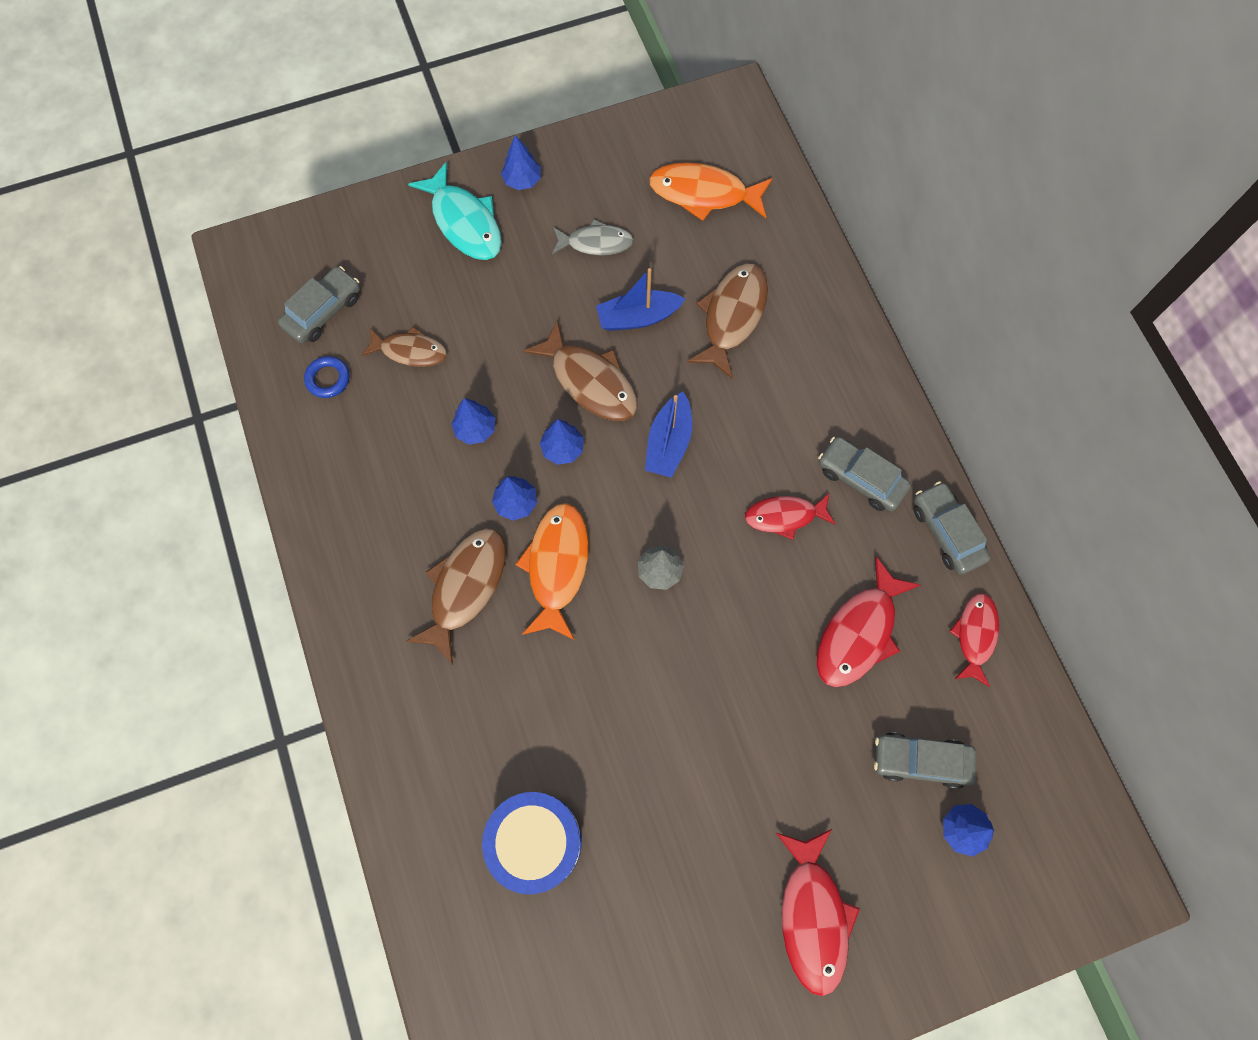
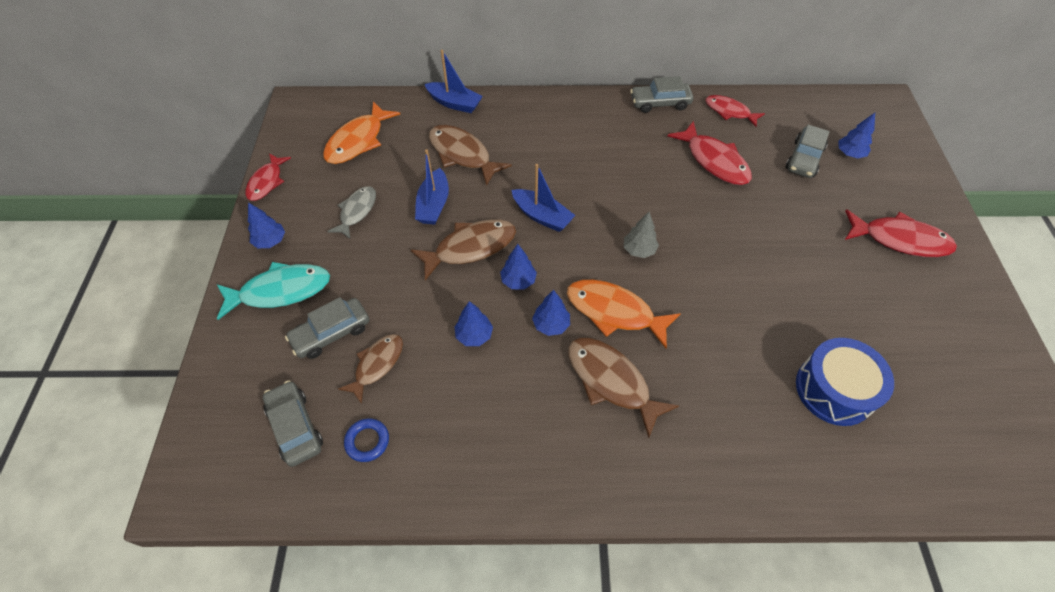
camera: 70 degrees left, 15 degrees down
red fish [745,494,835,540] -> red fish moved to [245,153,291,201]
grey car [818,437,911,511] -> grey car moved to [285,297,369,359]
none -> blue boat [425,50,483,113]

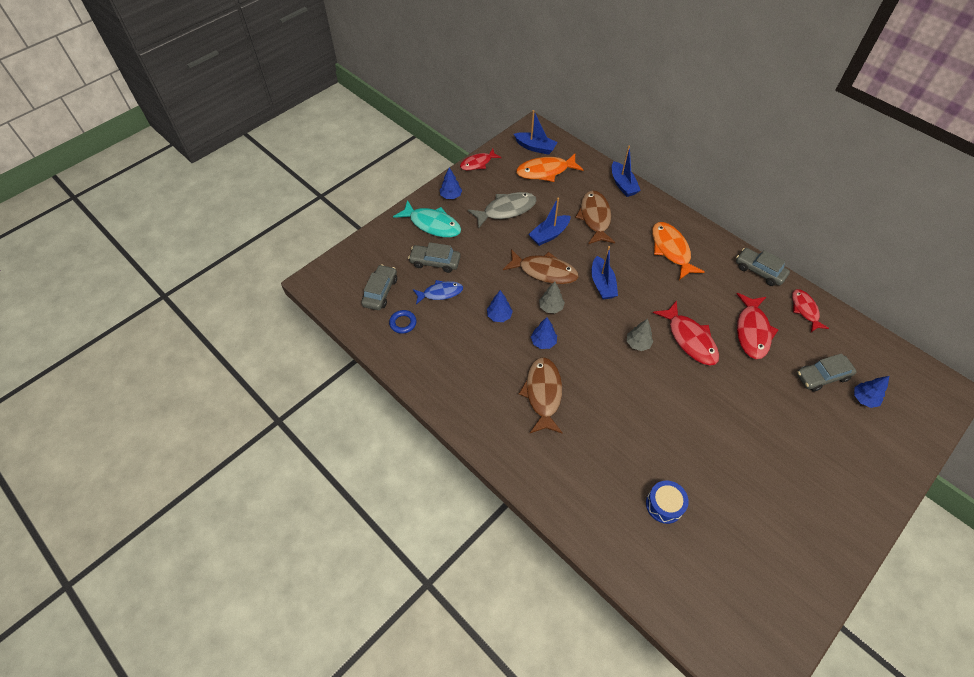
camera: 45 degrees right, 0 degrees up
grey fish [327,186,376,239] -> grey fish [468,192,537,229], size x1.52
brown fish [338,334,403,404] -> blue fish [413,280,463,304]
blue tree [500,244,537,290] -> grey tree [539,281,565,314]
orange fish [567,280,680,348] -> orange fish moved to [652,222,705,280]
blue drum [796,338,894,426] -> blue drum [646,481,689,524], size x0.64
red fish [845,209,957,257] -> red fish moved to [653,301,719,366]
none -> blue boat [514,110,557,155]

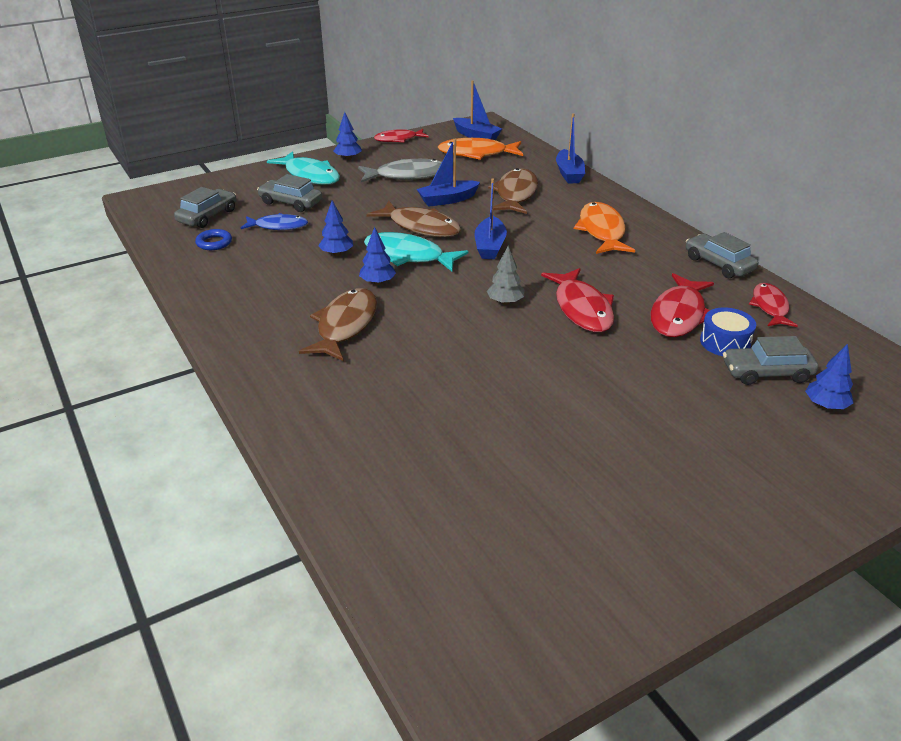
camera: 15 degrees right, 20 degrees down
grey tree [539,281,565,314] -> turquoise fish [364,232,468,271]
blue drum [646,481,689,524] -> blue drum moved to [700,308,756,356]

